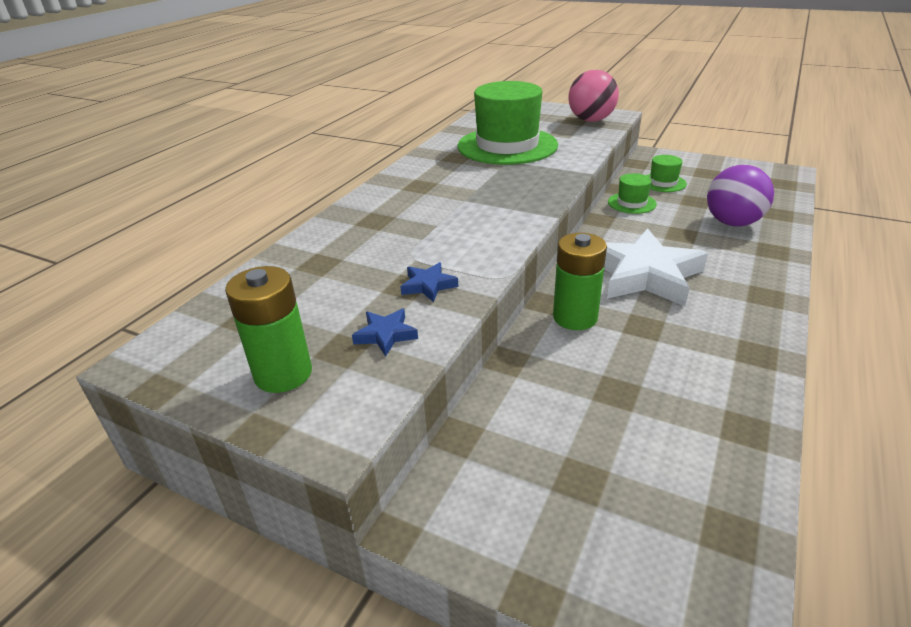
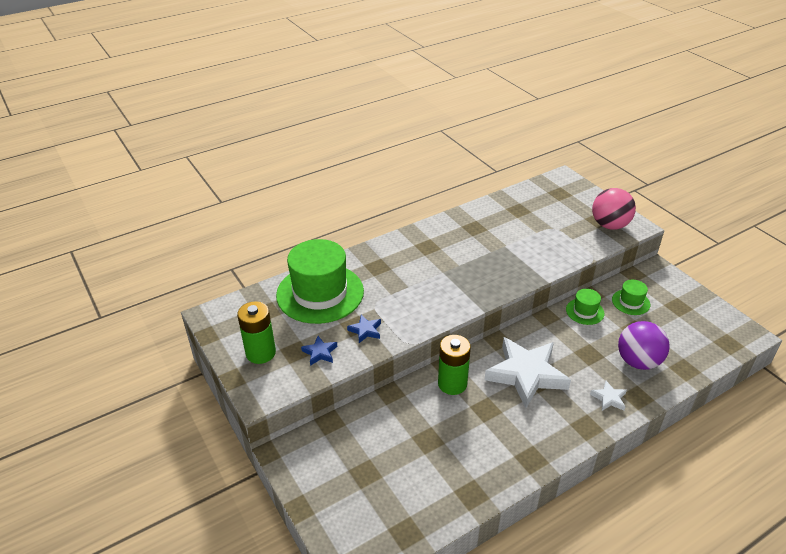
camera: 30 degrees right, 5 degrees up
green hat [457,81,558,165] -> green hat moved to [276,239,364,324]
none -> white star [590,381,627,411]

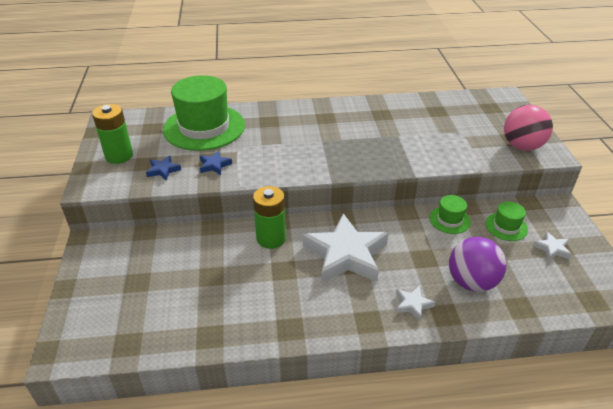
camera: 25 degrees right, 0 degrees up
none -> white star [533,231,572,261]

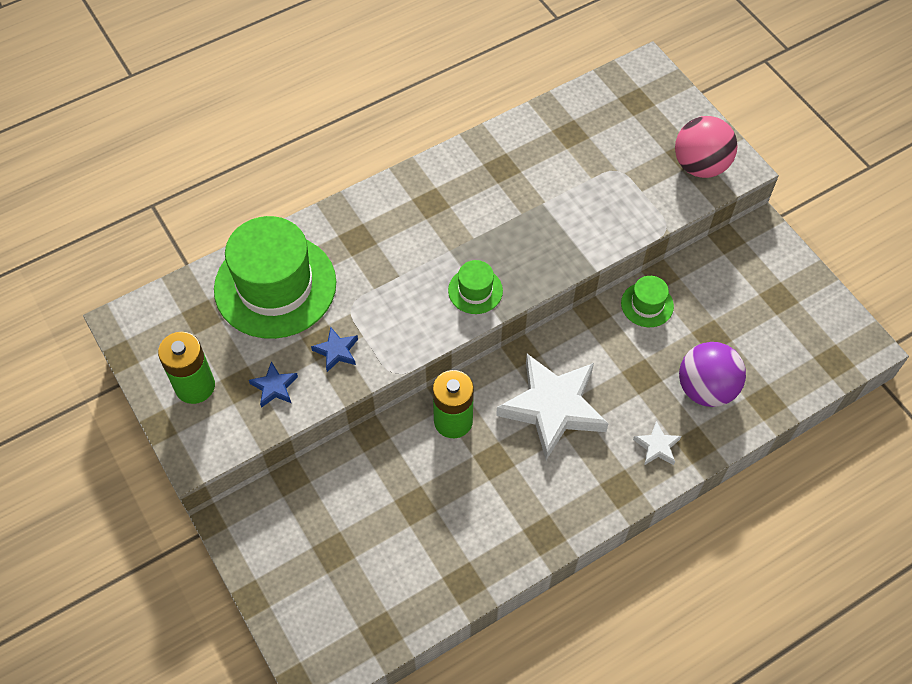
camera: 25 degrees left, 20 degrees up
green hat [485,202,528,241] -> green hat moved to [448,260,503,314]
white star [533,231,572,261] -> none

